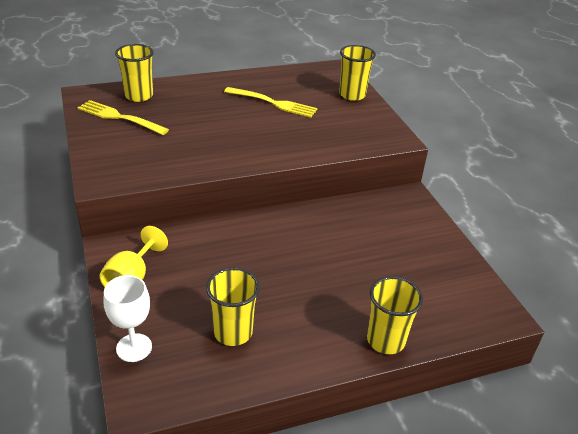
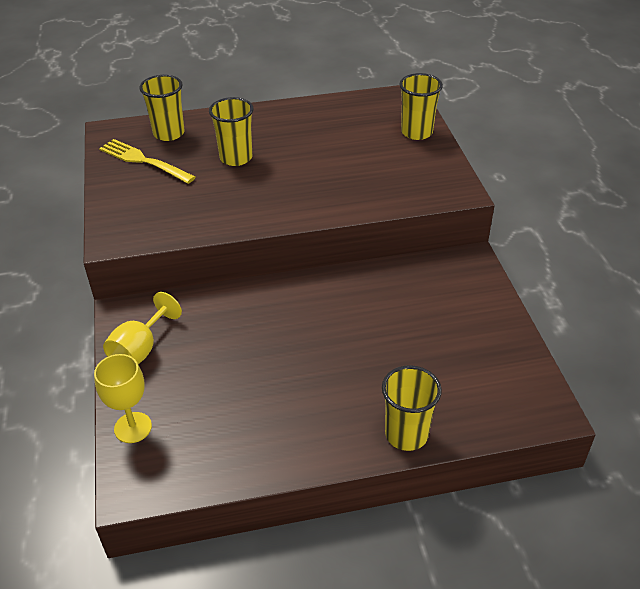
camera: 10 degrees right, 5 degrees up
white goblet [104,275,152,362] -> yellow goblet [94,354,152,443]
yellow cup [206,267,260,346] -> yellow cup moved to [209,97,253,166]
yellow fork [224,87,318,118] -> none

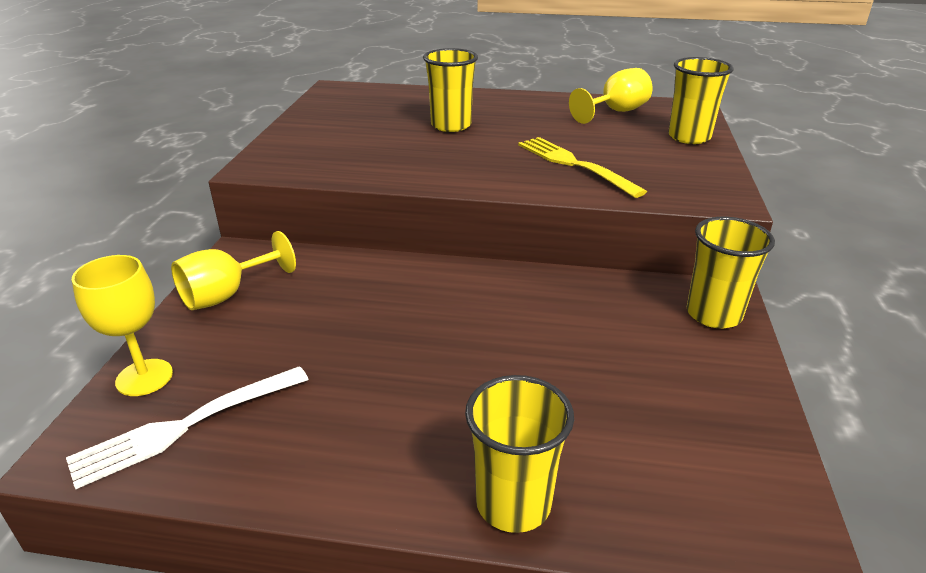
camera: 20 degrees right, 10 degrees down
yellow fork [99,139,196,184] -> yellow fork moved to [518,137,647,198]
yellow cup [139,75,185,141] -> yellow cup moved to [687,217,775,328]
none -> white fork [66,366,309,489]
none -> yellow goblet [569,68,653,124]

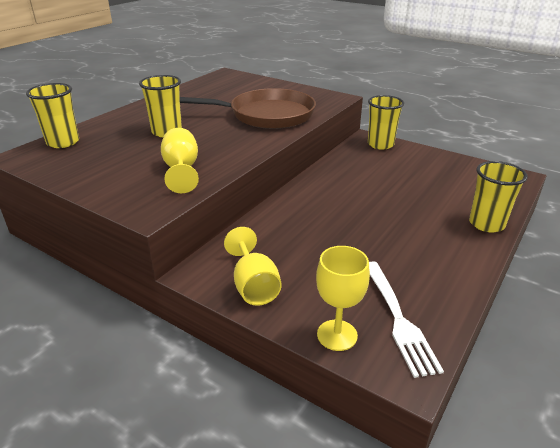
camera: 65 degrees left, 0 degrees up
yellow fork [518,137,647,198] -> brown pan [180,88,316,129]
yellow goblet [569,68,653,124] -> yellow goblet moved to [161,128,199,193]
yellow cup [668,57,734,144] -> yellow cup moved to [26,83,79,148]

